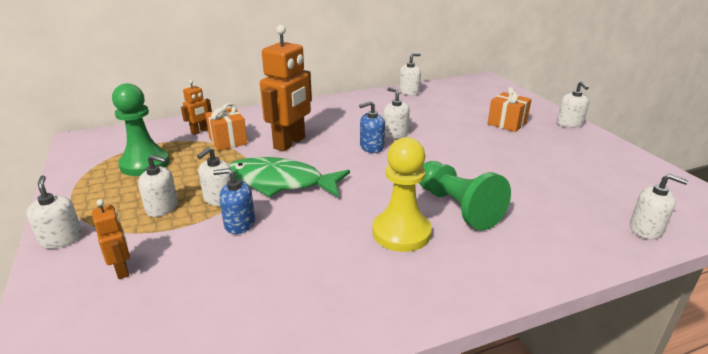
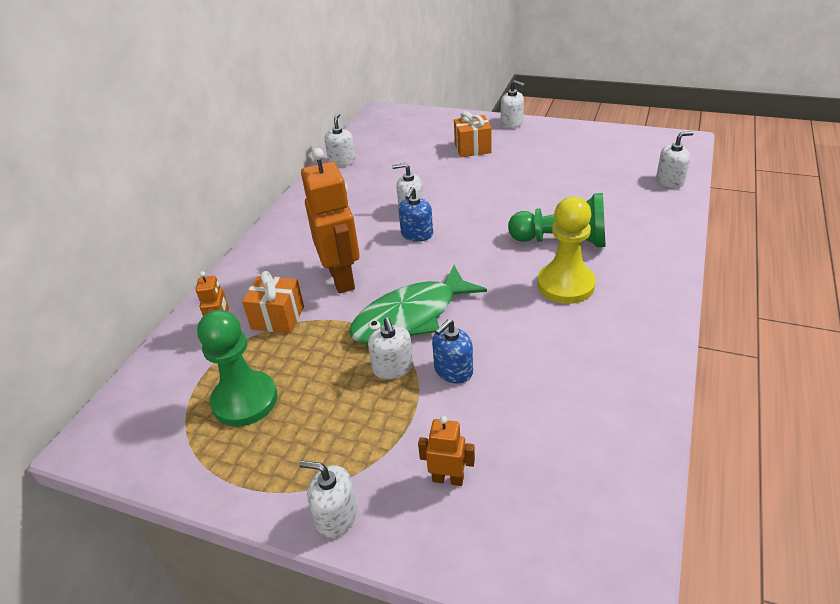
camera: 45 degrees left, 10 degrees up
white soap dispenser [138,154,178,217] -> none

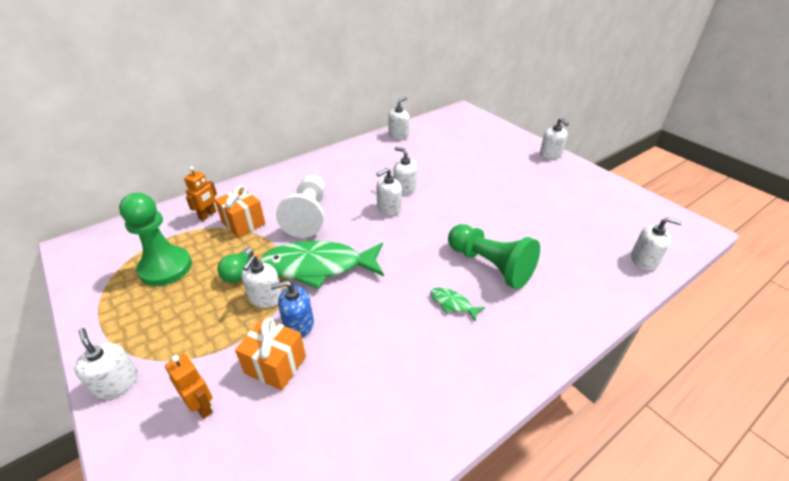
camera: 30 degrees right, 0 degrees up
orange robot [301,148,360,293] -> white pawn [276,175,325,238]
blue soap dispenser [399,187,433,242] -> white soap dispenser [376,168,402,216]
orange gift [454,111,492,157] -> orange gift moved to [235,317,306,390]
yellow pawn [537,197,596,304] -> green fish [430,288,485,322]
none -> green light bulb [217,248,253,283]

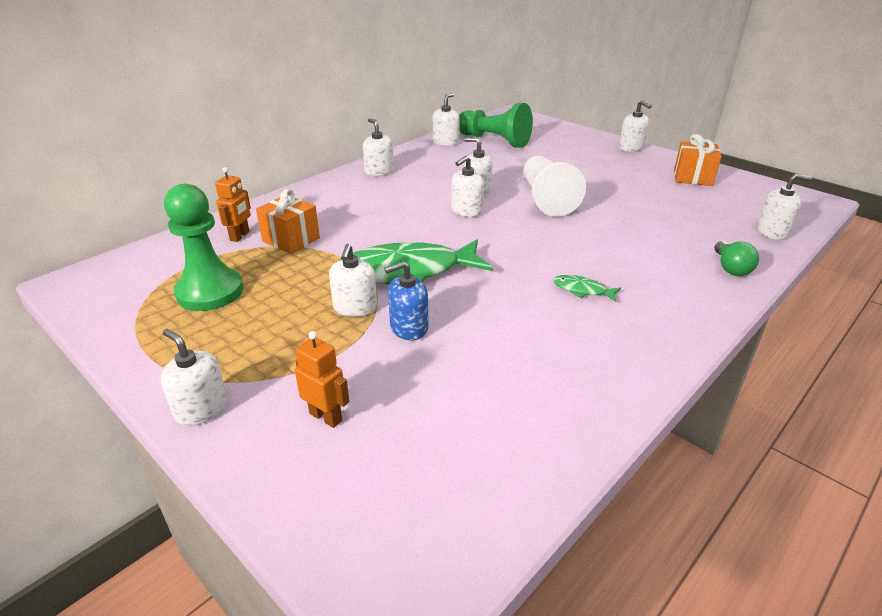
camera: 10 degrees left, 5 degrees down
green light bulb [217,248,253,283] -> green light bulb moved to [715,241,759,276]
orange gift [235,317,306,390] -> orange gift moved to [674,134,721,186]
white pawn [276,175,325,238] -> white pawn moved to [523,156,586,217]
green pawn [448,224,540,289] -> green pawn moved to [459,103,533,148]
none -> white soap dispenser [363,118,394,176]

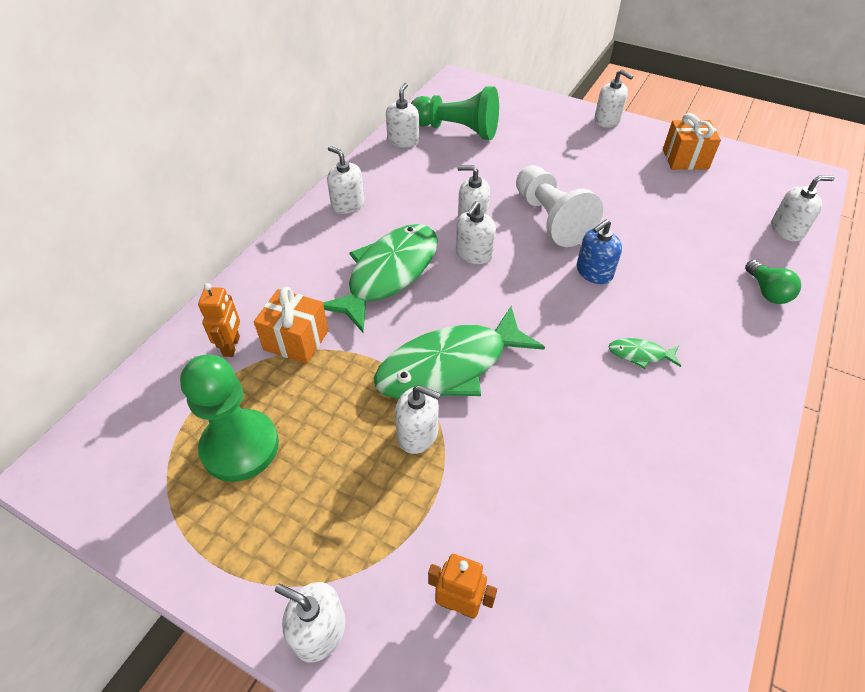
camera: 15 degrees left, 15 degrees up
white soap dispenser [329,244,377,317] -> white soap dispenser turned 60 degrees counterclockwise [395,385,441,454]
blue soap dispenser [384,261,429,340] -> blue soap dispenser moved to [576,219,622,284]
none -> green fish [323,224,438,332]

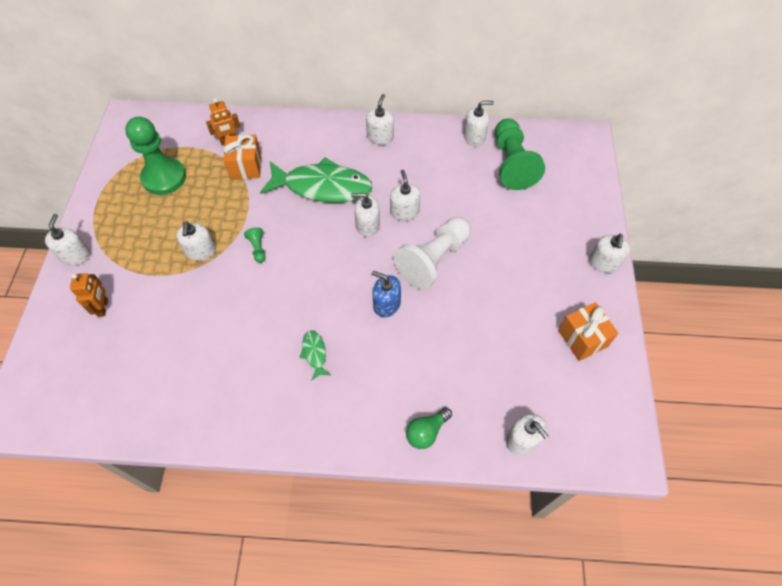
camera: 65 degrees right, 10 degrees up
green fish [374,306,545,399] -> green pawn [244,227,266,263]

